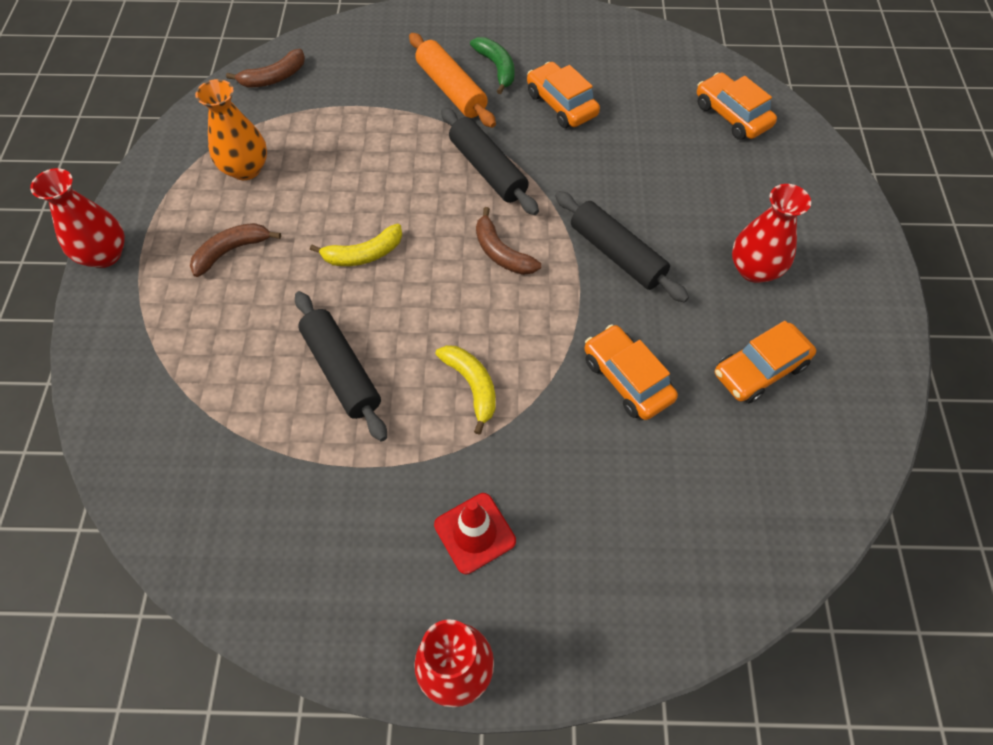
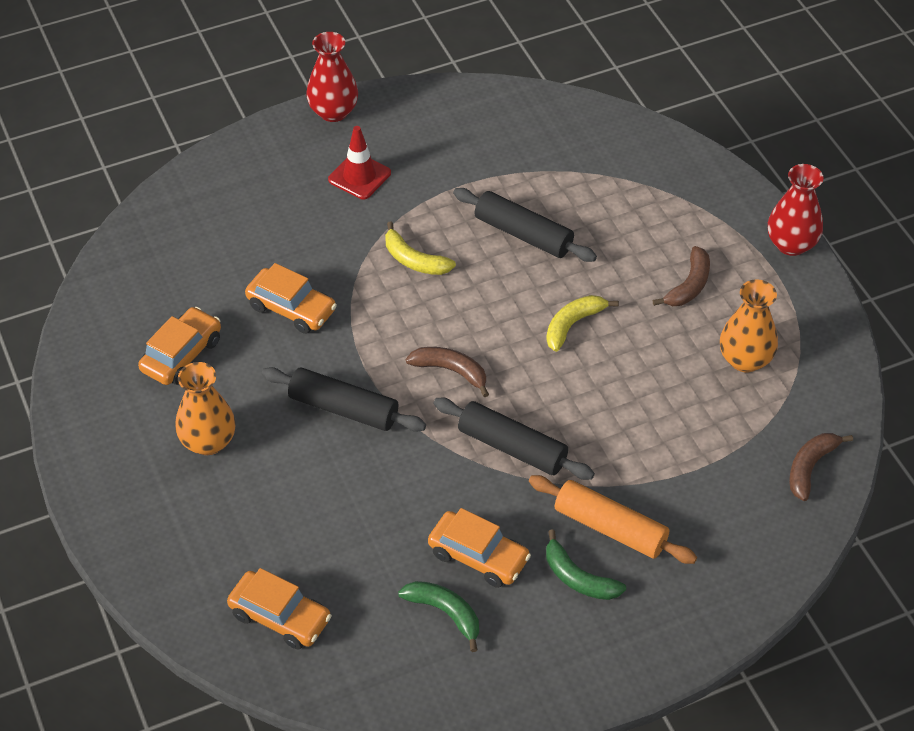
camera: 155 degrees right, 10 degrees down
red vase [732,184,811,283] -> orange vase [175,362,236,455]
none -> green banana [398,581,479,652]

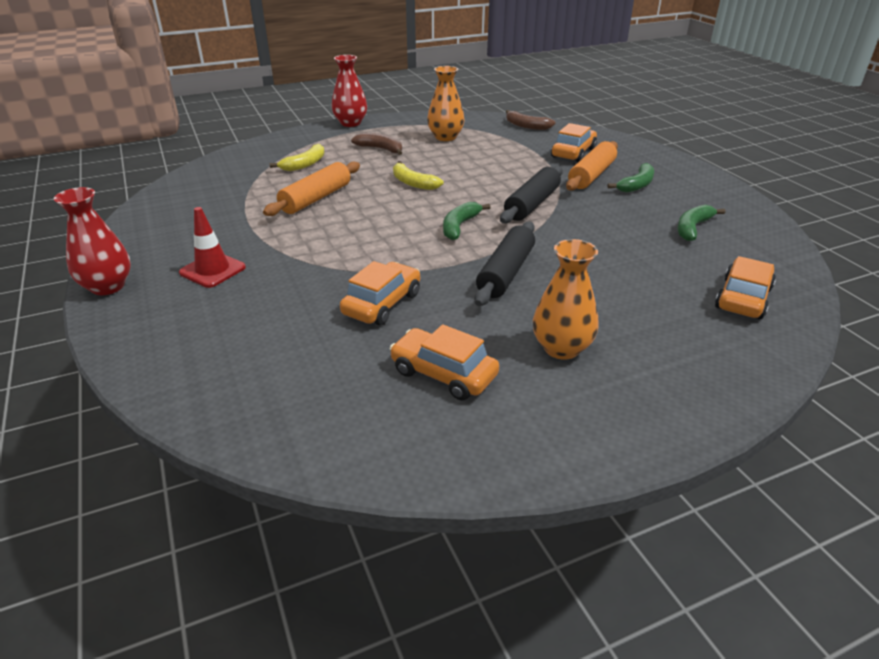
camera: 90 degrees left, 15 degrees down
yellow banana [385,222,456,275] -> yellow banana moved to [270,144,325,171]
brown banana [406,347,489,397] -> green banana [443,202,491,240]
orange car [428,508,531,588] -> orange car moved to [551,123,597,162]
black rolling pin [453,188,597,262] -> orange rolling pin [263,162,360,216]

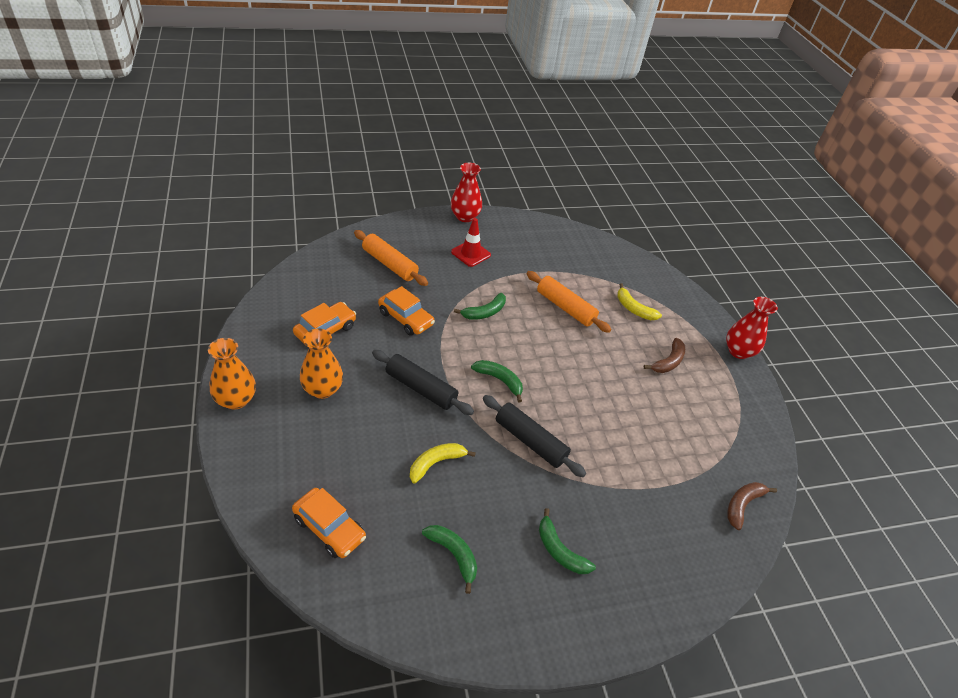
camera: 95 degrees right, 10 degrees up
yellow banana [393,161,444,190] -> yellow banana moved to [410,443,476,484]
orange vase [427,66,465,141] -> orange vase moved to [208,338,256,410]
orange car [551,123,597,162] -> none
orange rolling pin [566,141,618,191] -> orange rolling pin moved to [354,230,428,286]
none -> green banana [454,293,506,320]

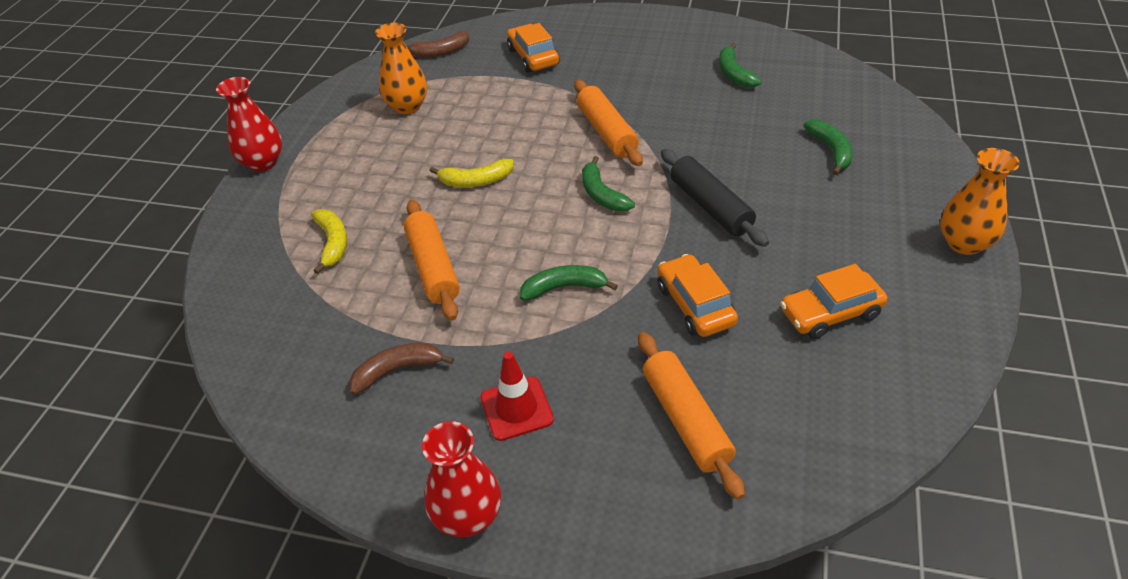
camera: 145 degrees left, 0 degrees up
orange car [292,488,366,558] -> orange car moved to [507,23,559,73]
orange vase [300,329,343,399] -> orange vase moved to [375,23,427,114]
yellow banana [410,443,476,484] -> yellow banana moved to [430,159,514,187]
black rolling pin [483,395,586,477] -> orange rolling pin [574,80,643,166]
green banana [539,508,596,574] -> green banana moved to [803,119,853,175]
brown banana [644,338,685,373] -> brown banana moved to [349,343,454,395]

